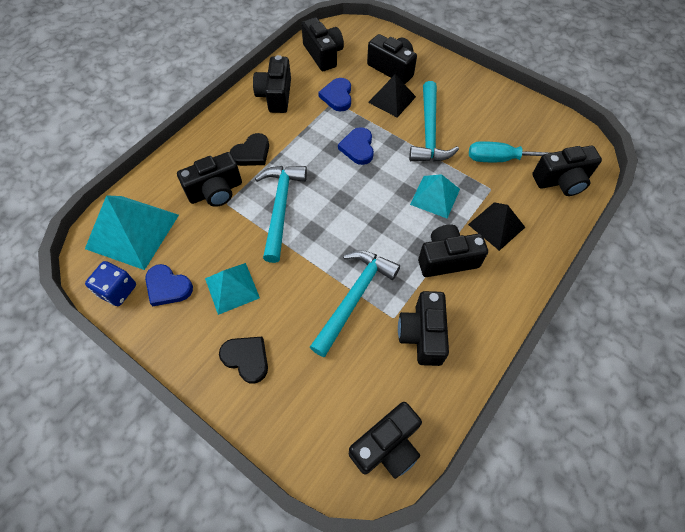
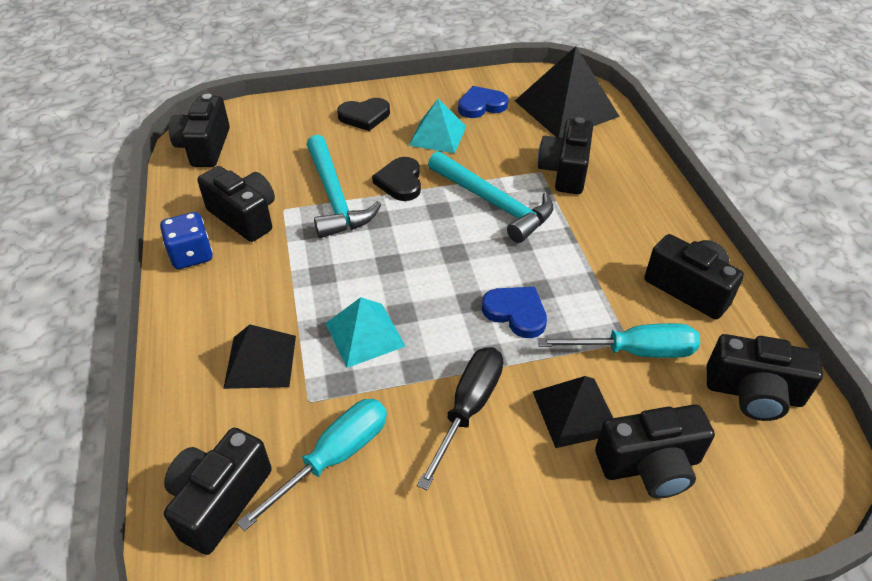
camera: 130 degrees right, 15 degrees down
turquoise pyramid [85,195,179,270] -> black pyramid [515,46,620,138]
blue dice [85,261,136,306] -> blue dice moved to [160,212,213,269]
black heart [230,133,269,166] -> black heart moved to [372,157,421,201]
blue heart [318,78,351,112] -> turquoise screwdriver [538,323,700,358]
turquoise hammer [409,81,459,162] -> black screwdriver [417,347,503,490]
black camera [418,224,488,277] -> none

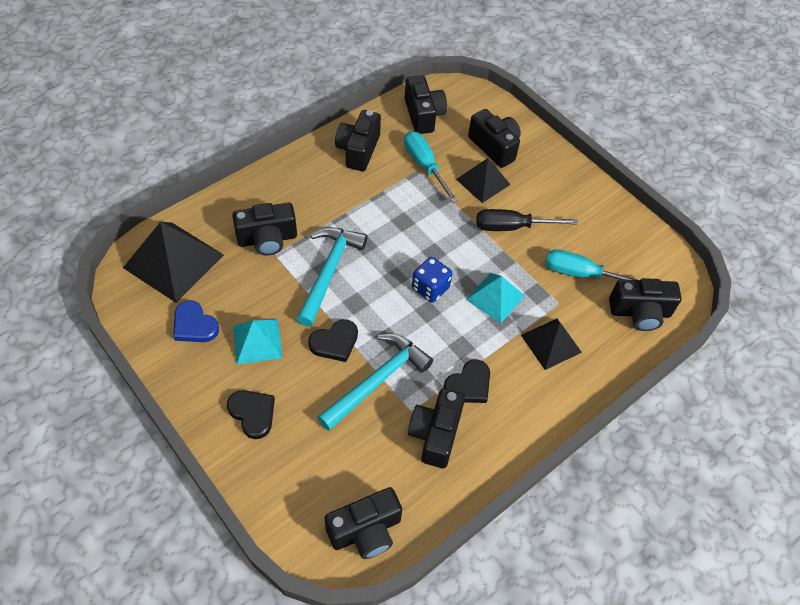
camera: 120 degrees left, 10 degrees up
blue dice [160,212,213,269] -> blue dice moved to [412,257,453,303]
blue heart [482,287,547,338] -> none
none -> black heart [443,359,490,403]

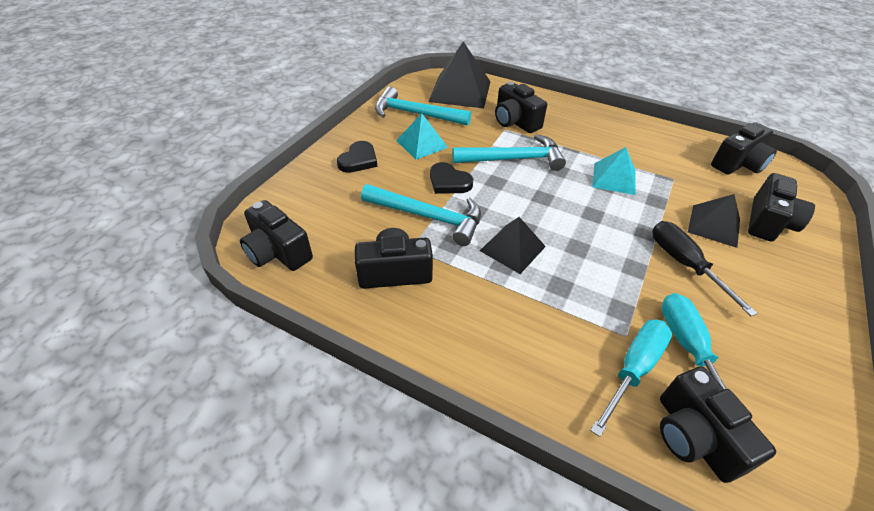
camera: 70 degrees right, 10 degrees down
blue heart [173,300,219,342] -> turquoise hammer [375,87,471,126]
black camera [335,110,381,171] -> none
turquoise screwdriver [404,131,458,203] -> turquoise screwdriver moved to [590,319,672,437]
blue dice [412,257,453,303] -> none
black heart [443,359,490,403] -> none
turquoise pyramid [466,273,525,323] -> turquoise pyramid moved to [592,147,636,195]
black pyramid [521,319,582,370] -> black pyramid moved to [480,217,546,274]

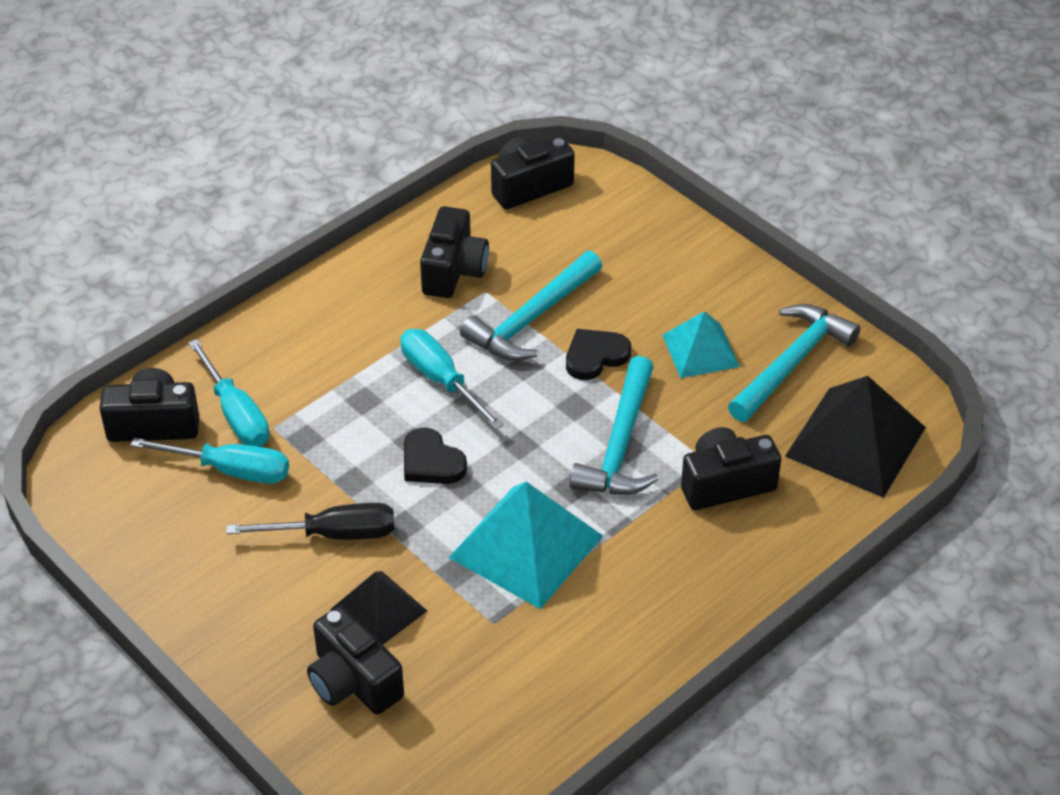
camera: 110 degrees right, 0 degrees up
black heart [337,141,377,173] -> black heart moved to [404,427,467,484]
black pyramid [480,217,546,274] -> turquoise screwdriver [401,329,504,430]
turquoise pyramid [592,147,636,195] -> turquoise pyramid [448,482,603,609], size x1.65
black camera [711,122,777,175] -> none

